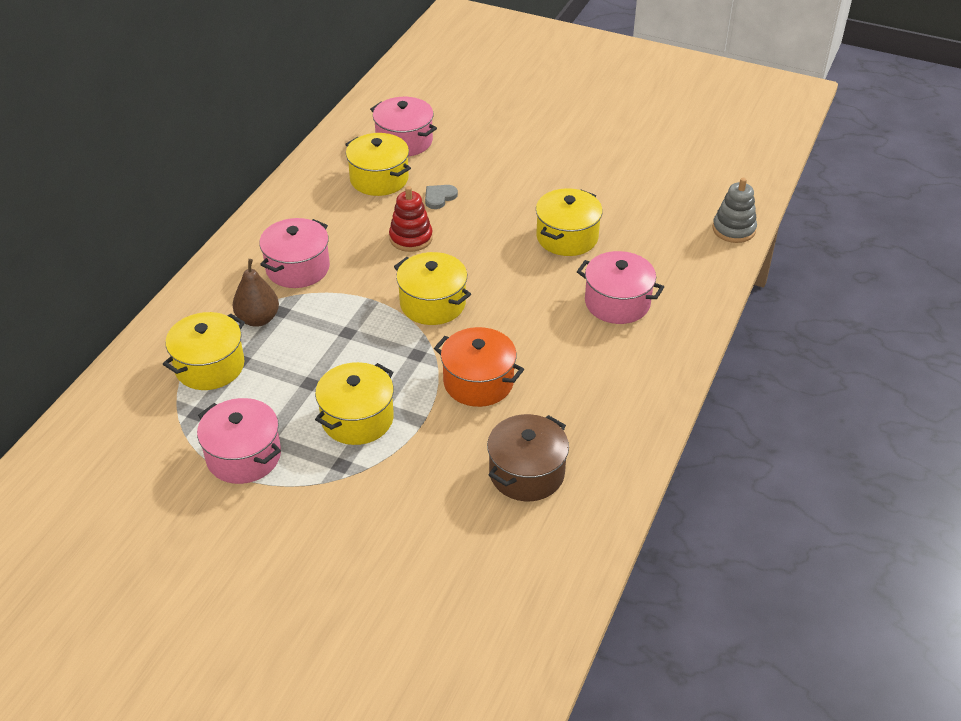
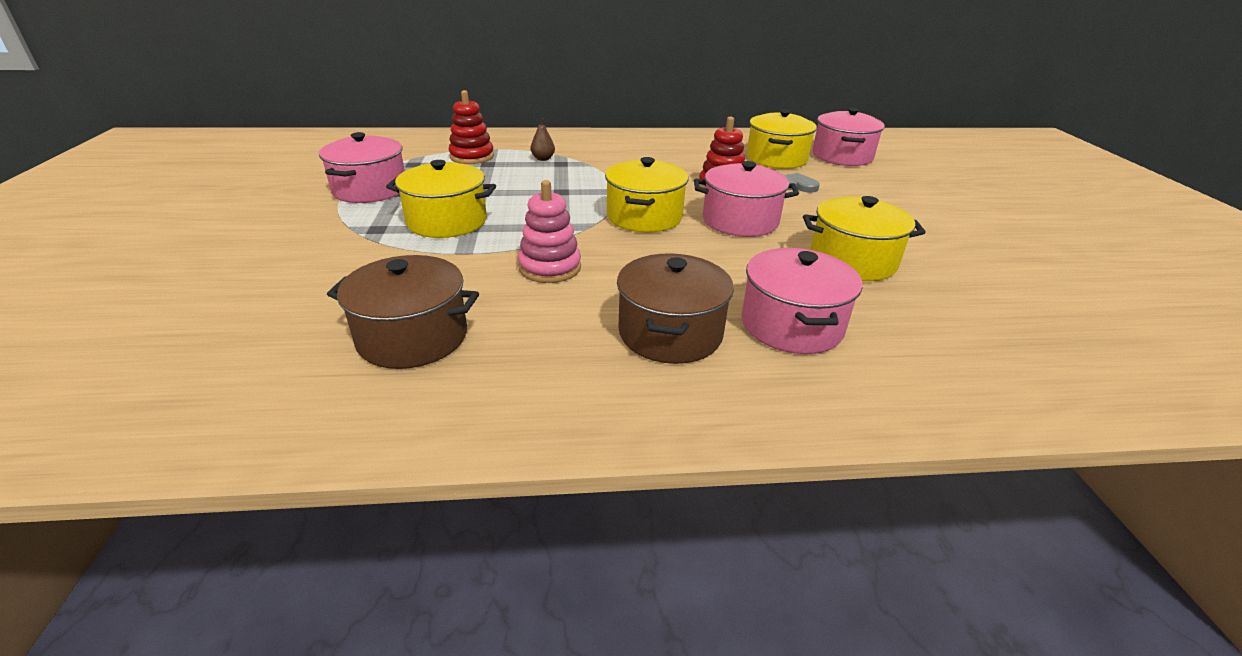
camera: 60 degrees right, 10 degrees down
yellow pot [163,312,245,390] -> red stacking toy [449,90,494,164]
brown pear [232,259,279,327] -> brown pear [530,118,555,161], size x0.57
pink pot [259,218,330,288] -> pink pot moved to [694,161,799,237]
orange pot [434,327,524,407] -> pink stacking toy [518,180,581,283]
grey stacking toy [712,178,757,243] -> none
none -> brown pot [617,253,734,364]

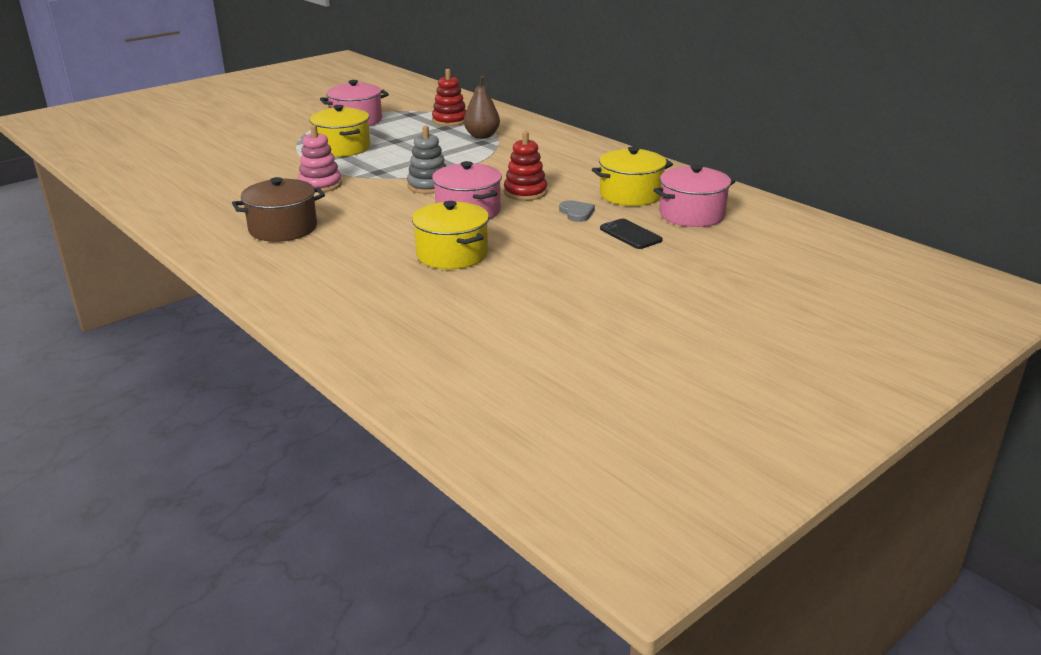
camera: 55 degrees right, 5 degrees down
brown pot [327,255,479,369] -> none
brown pear [530,118,555,161] -> brown pear [464,76,500,139], size x1.75
yellow pot [605,157,688,232] -> grey stacking toy [407,126,446,194]
pink pot [741,248,863,354] -> none
none -> black phone [600,219,663,249]

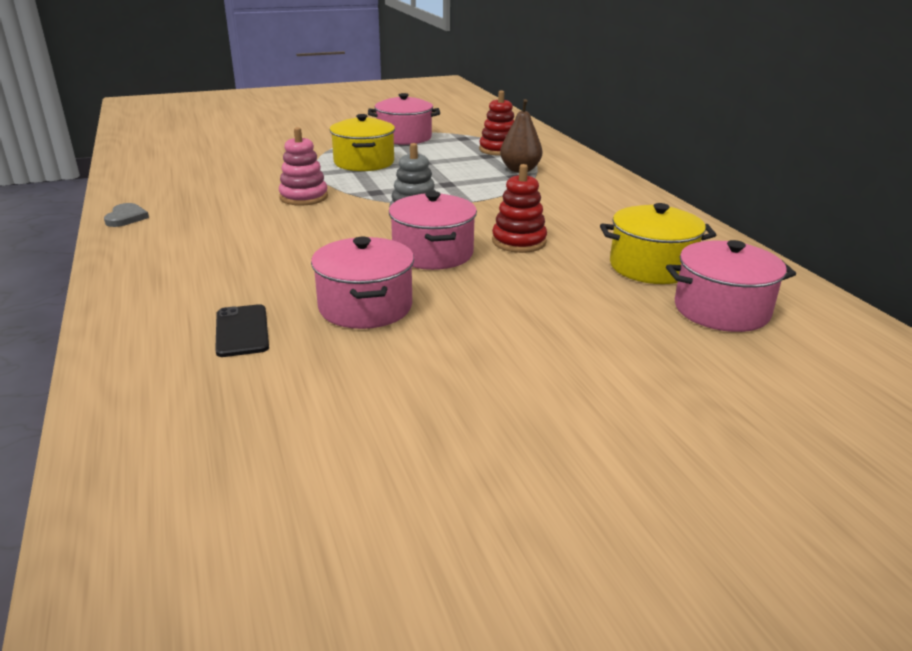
camera: 20 degrees right, 0 degrees up
brown pot [232,177,325,242] -> none
yellow pot [412,201,489,269] -> pink pot [311,237,414,329]
grey heart [559,200,595,222] -> grey heart moved to [104,203,149,227]
black phone [600,219,663,249] -> black phone moved to [215,304,269,357]

